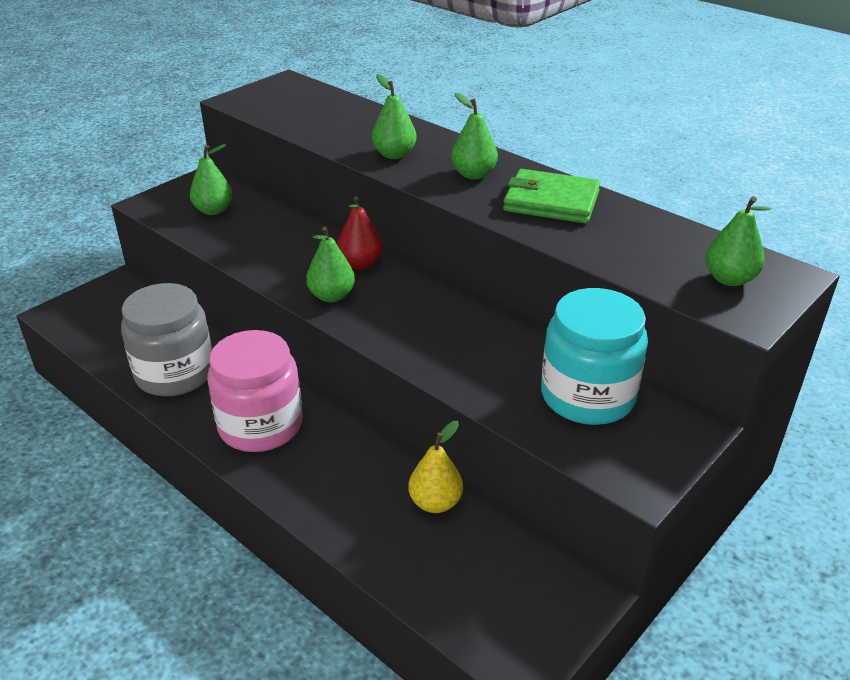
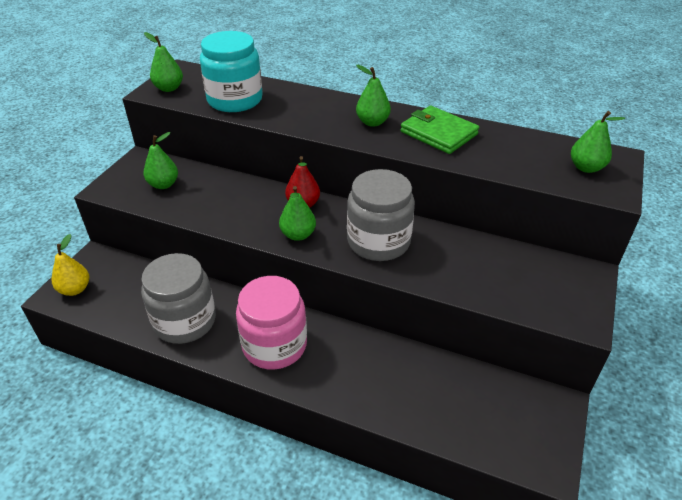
camera: 20 degrees left, 5 degrees up
green pear [372,74,417,159] -> green pear moved to [144,32,183,92]
yellow pear [408,421,463,513] -> yellow pear moved to [52,234,89,296]
green wallet [503,169,600,224] -> green wallet turned 45 degrees clockwise [400,106,479,154]
turquoise jar [541,288,648,425] -> turquoise jar moved to [200,31,263,112]
none -> grey jar [347,169,415,261]

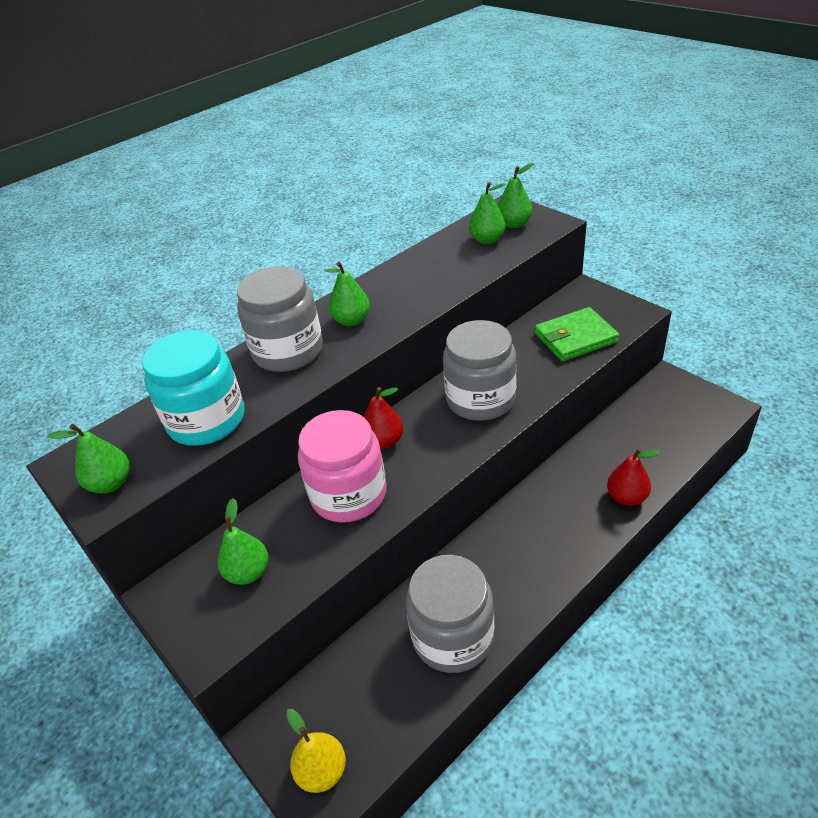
camera: 60 degrees left, 0 degrees up
pink jar [236,276,307,370] -> pink jar moved to [298,410,386,523]
green pear [279,186,316,241] -> green pear moved to [469,182,505,244]
green wallet [400,106,479,154] -> green wallet moved to [534,307,619,362]
none -> grey jar [237,266,323,372]
none -> red pear [607,448,661,506]

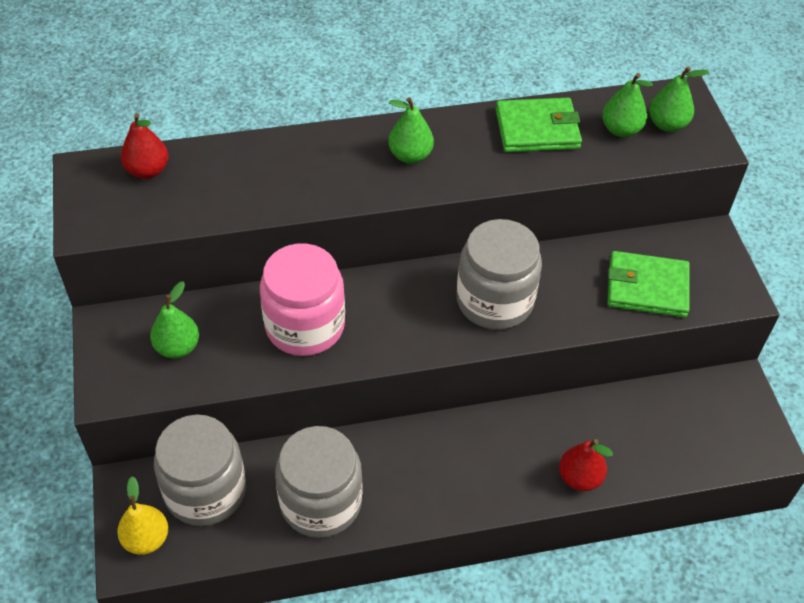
camera: 25 degrees right, 10 degrees up
green pear [47,424,129,494] -> none
turquoise jar [142,330,245,446] -> none
grey jar [237,266,323,372] -> grey jar moved to [154,414,246,526]
red pear [364,387,403,449] -> red pear moved to [121,113,168,179]
none -> green wallet [496,98,582,152]

